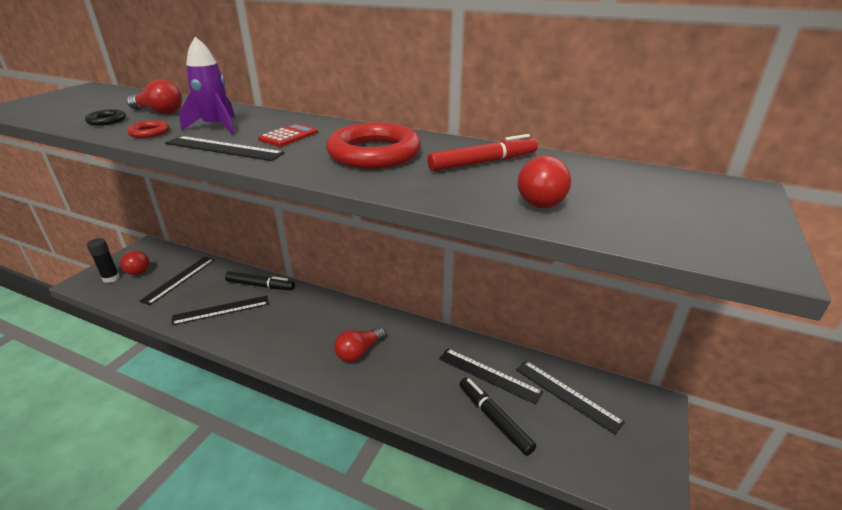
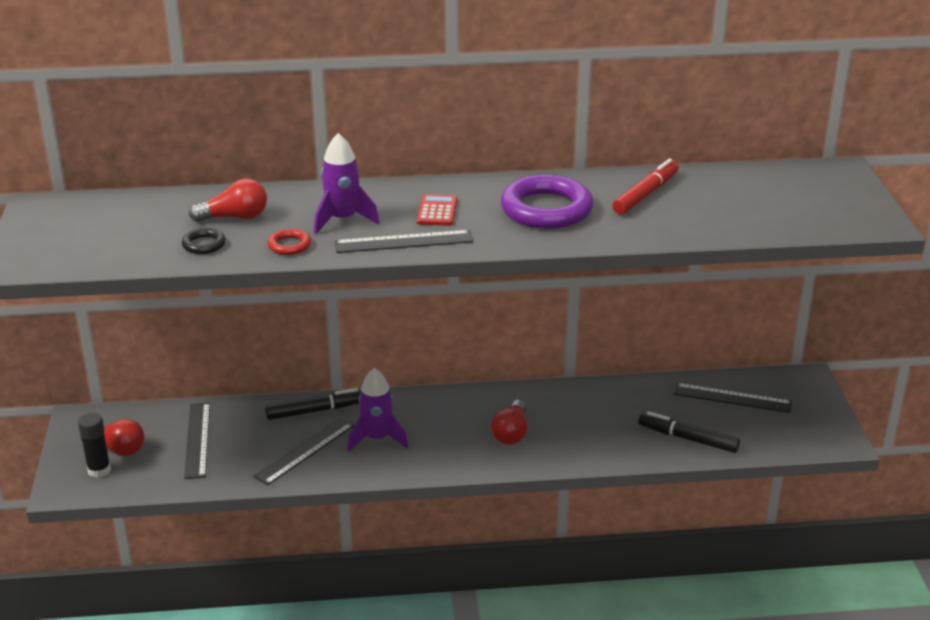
camera: 30 degrees left, 0 degrees up
red ring [326,122,421,169] -> purple ring [501,174,593,229]
black ruler [439,349,543,404] -> none
red light bulb [518,156,571,208] -> none
none -> purple rocket [348,368,408,451]

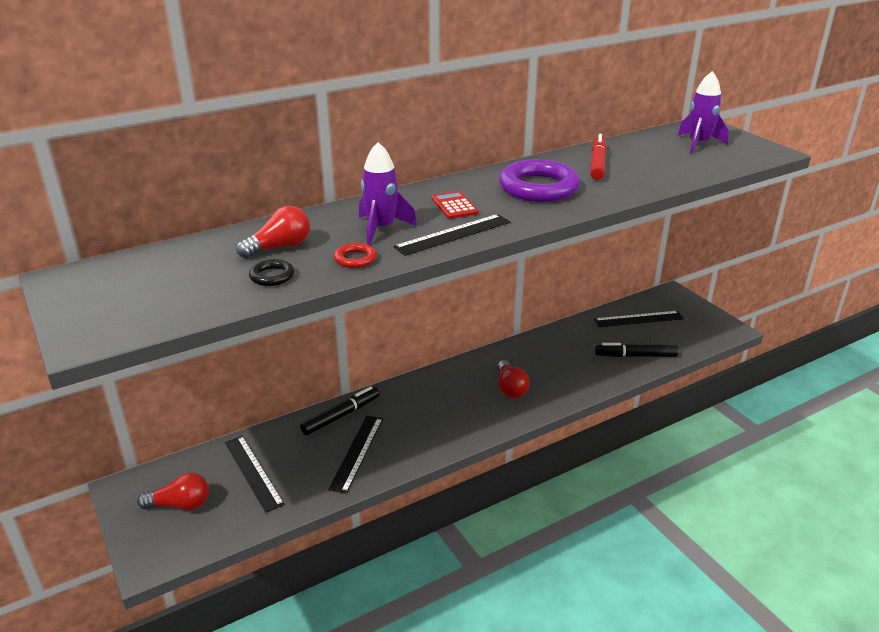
camera: 25 degrees left, 0 degrees up
black glue stick [78,413,111,478] -> none
purple rocket [348,368,408,451] -> purple rocket moved to [678,71,729,154]

